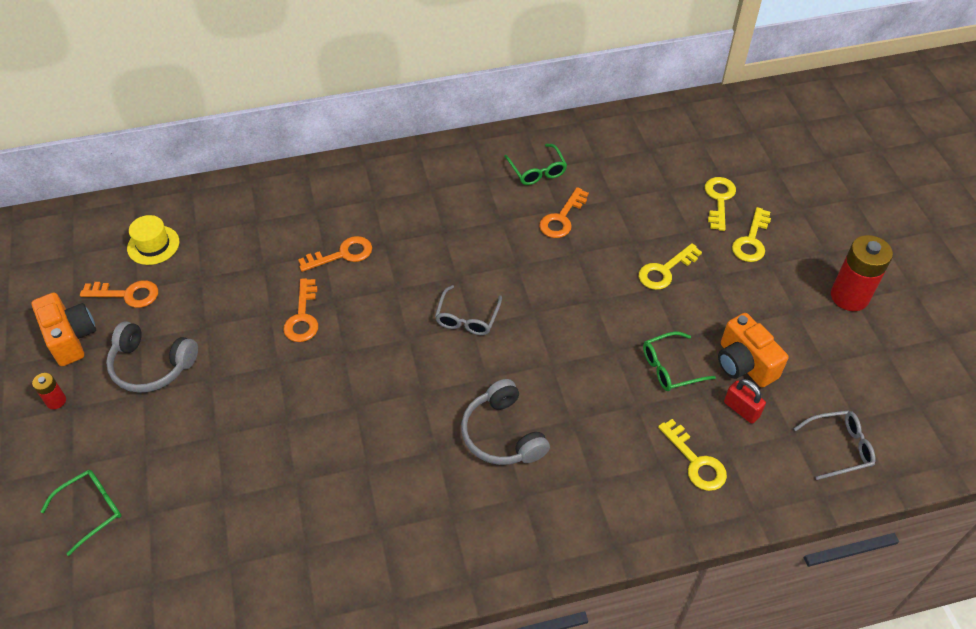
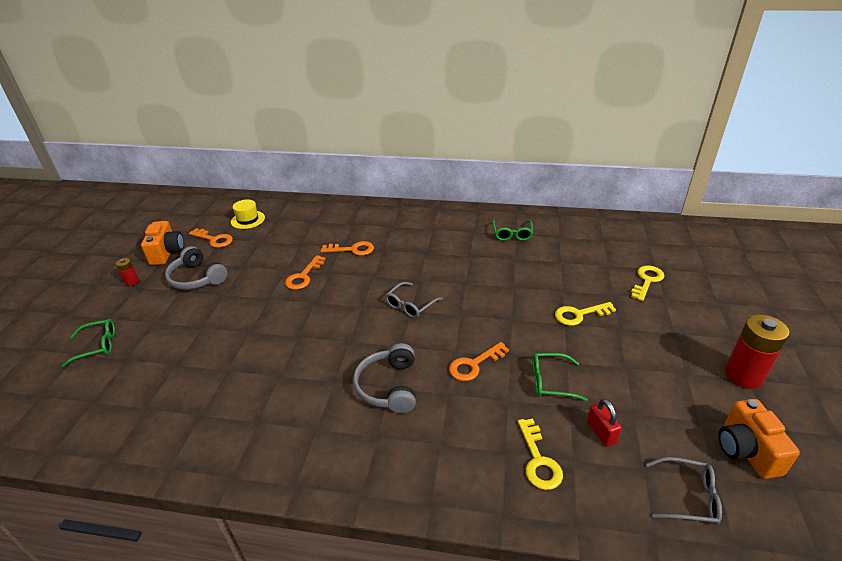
camera: 25 degrees right, 15 degrees down
orange key [539,187,589,238] -> orange key moved to [449,342,509,381]
orange camera [718,313,788,387] -> orange camera moved to [718,399,800,479]
yellow key [732,207,771,262] -> none

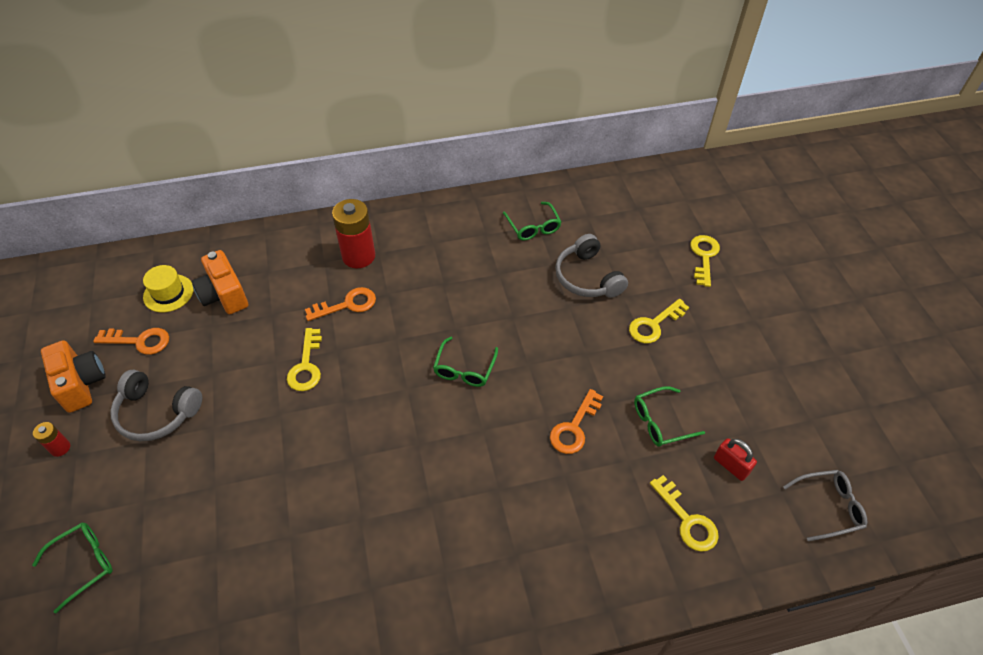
camera: 25 degrees left, 15 degrees up
orange key [285,255,325,290] -> yellow key [287,328,322,391]
grey headphones [353,343,416,414] -> grey headphones moved to [555,234,628,298]
grey glasses [385,282,443,318] -> green glasses [433,337,498,387]
orange camera [718,399,800,479] -> orange camera moved to [191,250,248,314]
red battery [725,314,789,389] -> red battery moved to [332,199,375,268]

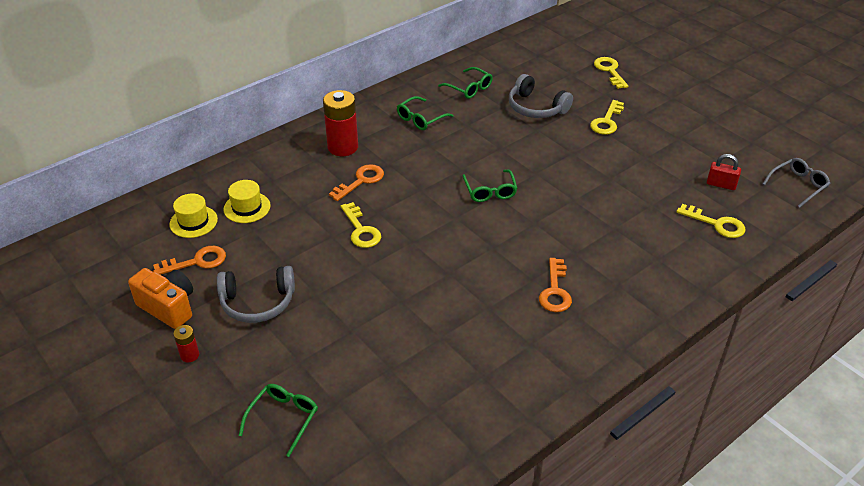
camera: 25 degrees left, 10 degrees down
orange camera [191,250,248,314] -> yellow hat [223,180,271,223]
orange key [550,389,603,454] -> orange key moved to [539,258,572,312]
green glasses [634,386,705,447] -> green glasses moved to [397,96,453,130]

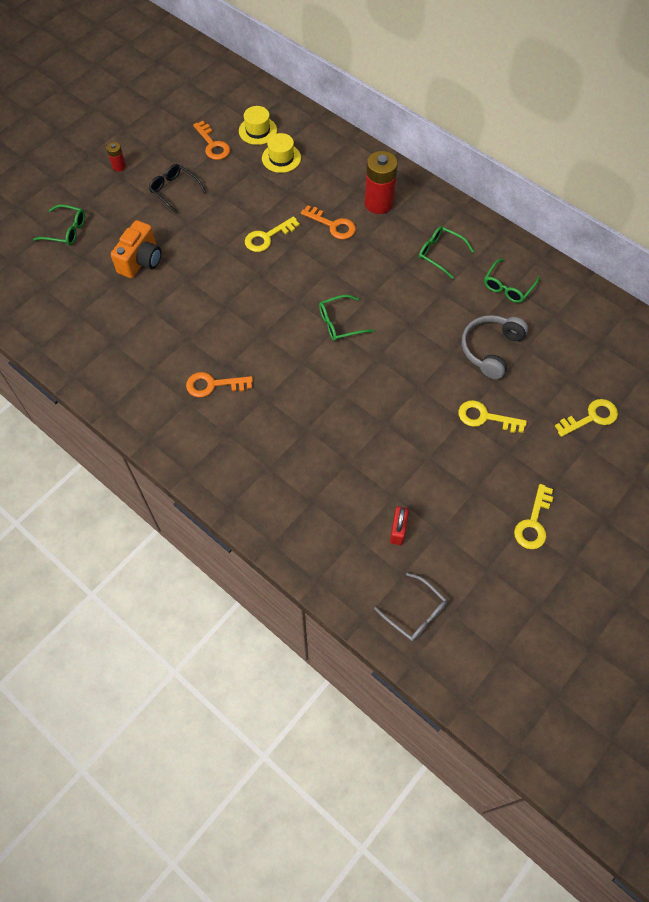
camera: 80 degrees right, 20 degrees up
orange camera [128,268,193,329] -> orange camera moved to [111,220,162,278]
grey headphones [217,266,295,323] -> black glasses [149,164,206,214]
yellow key [676,204,745,238] -> yellow key moved to [514,484,553,549]

